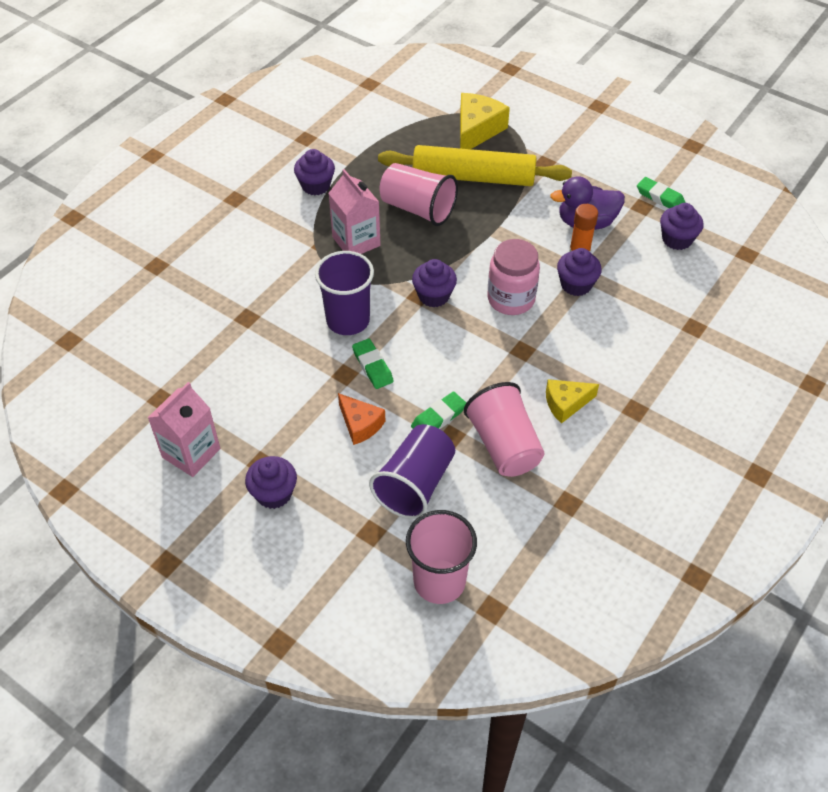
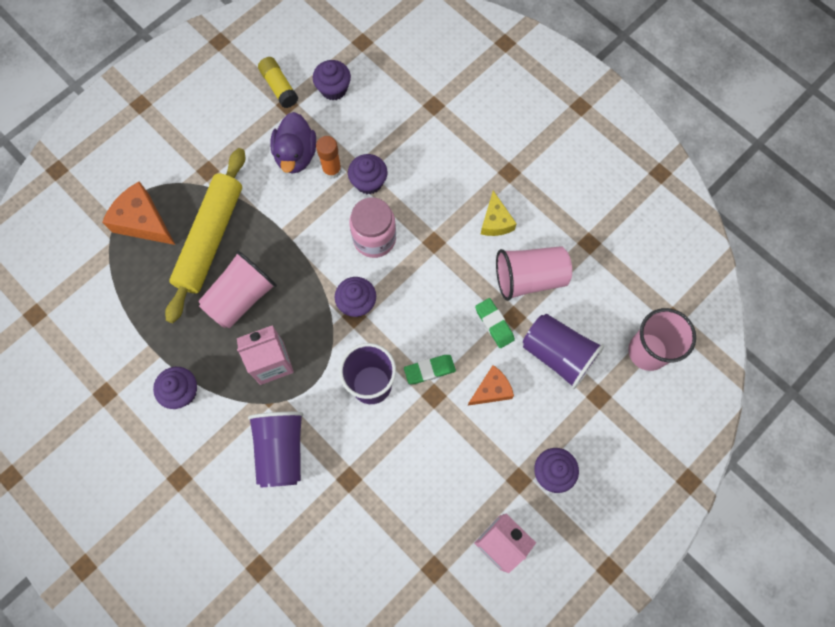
camera: 80 degrees left, 20 degrees up
yellow cheese [460,93,510,149] -> orange cheese [102,181,175,245]
green eraser [637,177,686,208] -> yellow glue stick [258,57,298,108]
none -> purple cup [248,412,304,487]

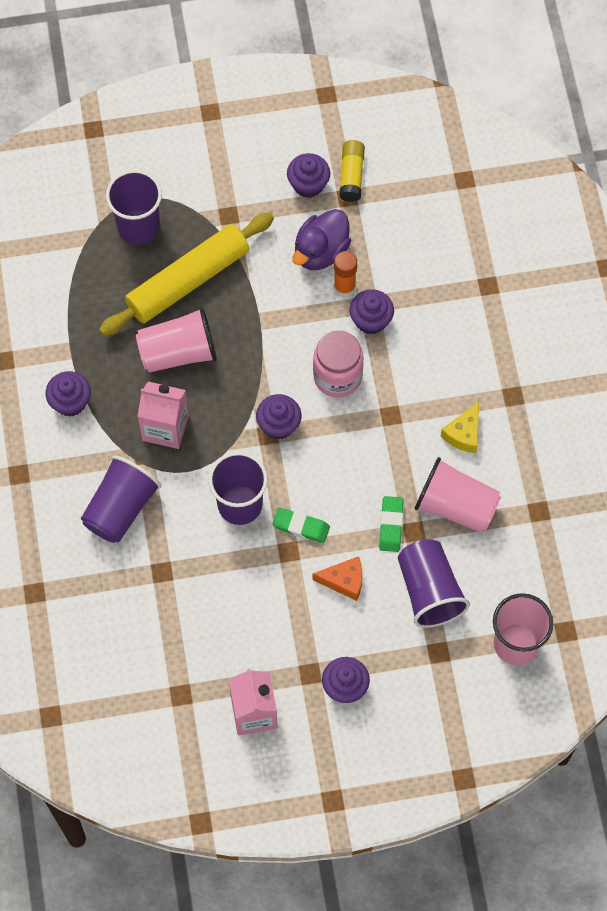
camera: 35 degrees right, 5 degrees down
orange cheese [102,181,175,245] -> purple cup [106,170,162,245]
purple cupcake [313,60,351,101] -> purple cupcake moved to [287,153,330,198]

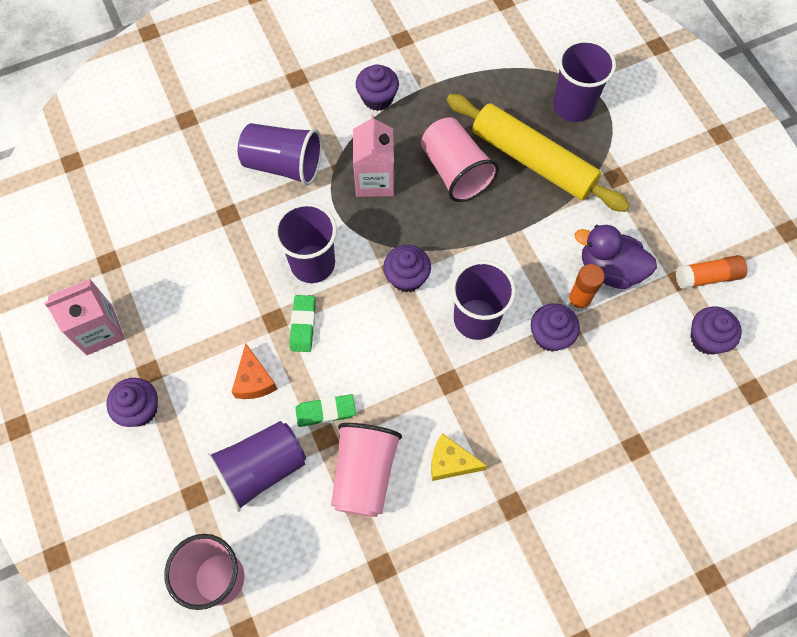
camera: 75 degrees right, 0 degrees up
purple cupcake [287,153,330,198] -> purple cupcake moved to [690,306,742,355]
pink jar [313,331,364,398] -> purple cup [451,260,516,340]
yellow glue stick [339,140,365,202] -> orange glue stick [676,255,747,289]

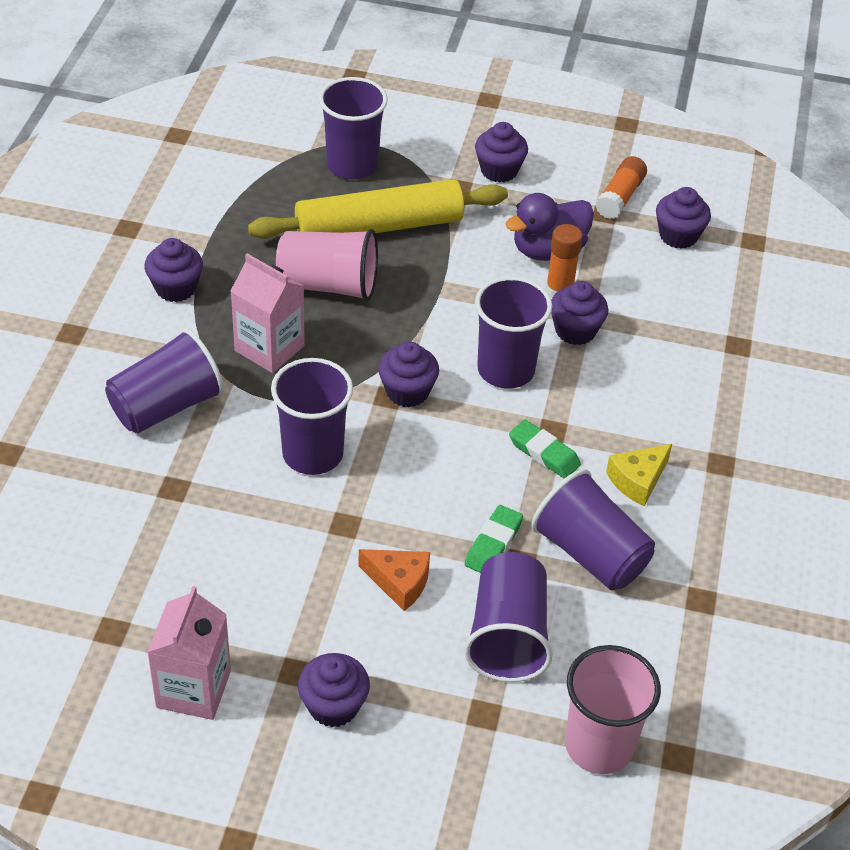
camera: 55 degrees left, 20 degrees down
green eraser [290,295,316,352] -> green eraser moved to [509,419,581,479]
pink cup [331,423,402,517] -> purple cup [532,469,655,590]
none -> purple cupcake [475,122,528,183]

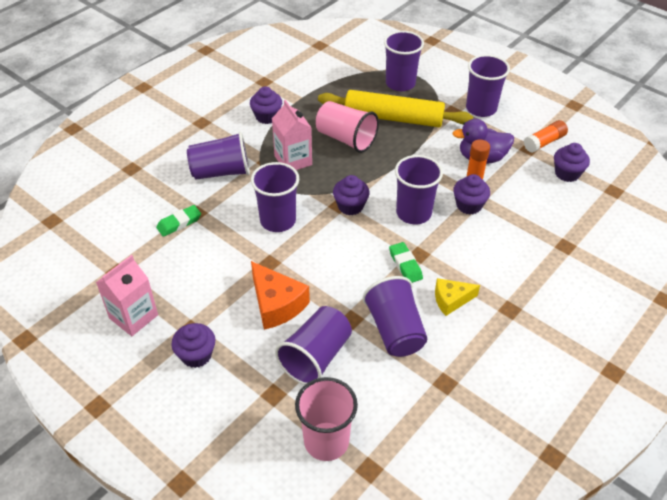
camera: 30 degrees right, 0 degrees up
orange cheese [358,549,430,611] -> orange cheese [251,261,310,330], size x1.56
green eraser [465,505,523,573] -> green eraser moved to [156,205,201,237]
purple cupcake [475,122,528,183] -> purple cup [466,55,510,117]

